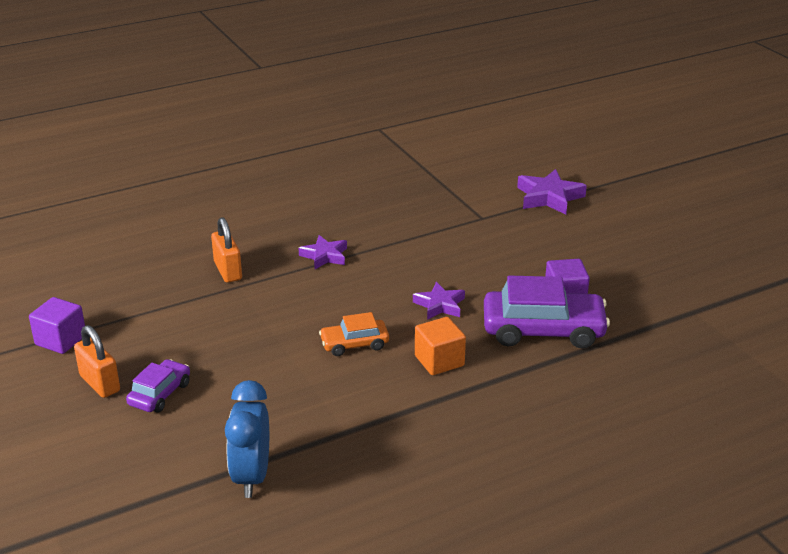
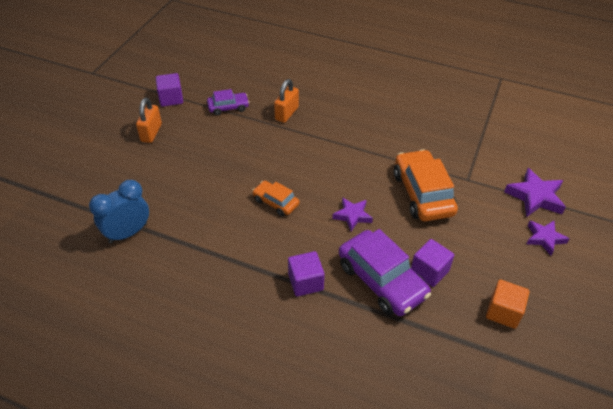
camera: 50 degrees right, 15 degrees up
purple car [126,359,190,413] -> purple car moved to [207,89,249,115]
purple star [299,235,347,269] -> purple star moved to [527,220,569,255]
orange cube [415,317,466,375] -> orange cube moved to [486,280,530,329]
none -> purple cube [288,251,325,296]
none -> orange car [394,149,458,221]

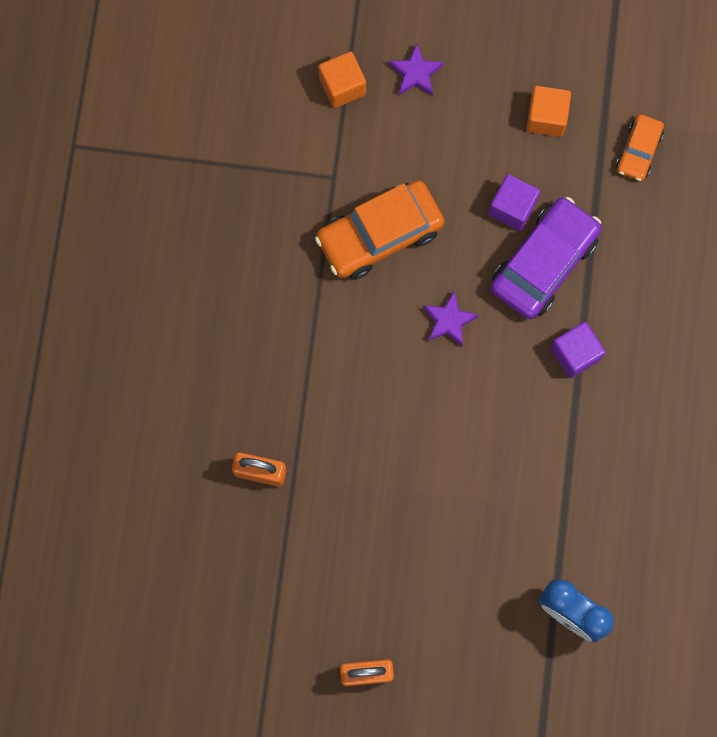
camera: 105 degrees left, 30 degrees up
purple cube [156,73,183,107] -> none
purple car [207,89,249,115] -> none
orange car [252,181,300,216] -> orange car moved to [616,114,664,181]
purple star [504,168,566,217] -> orange cube [318,51,366,108]

